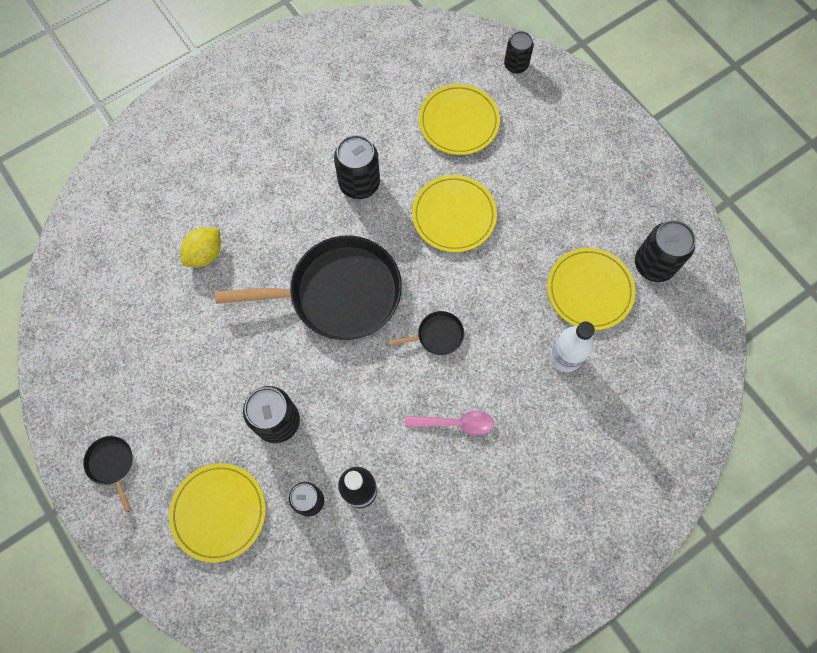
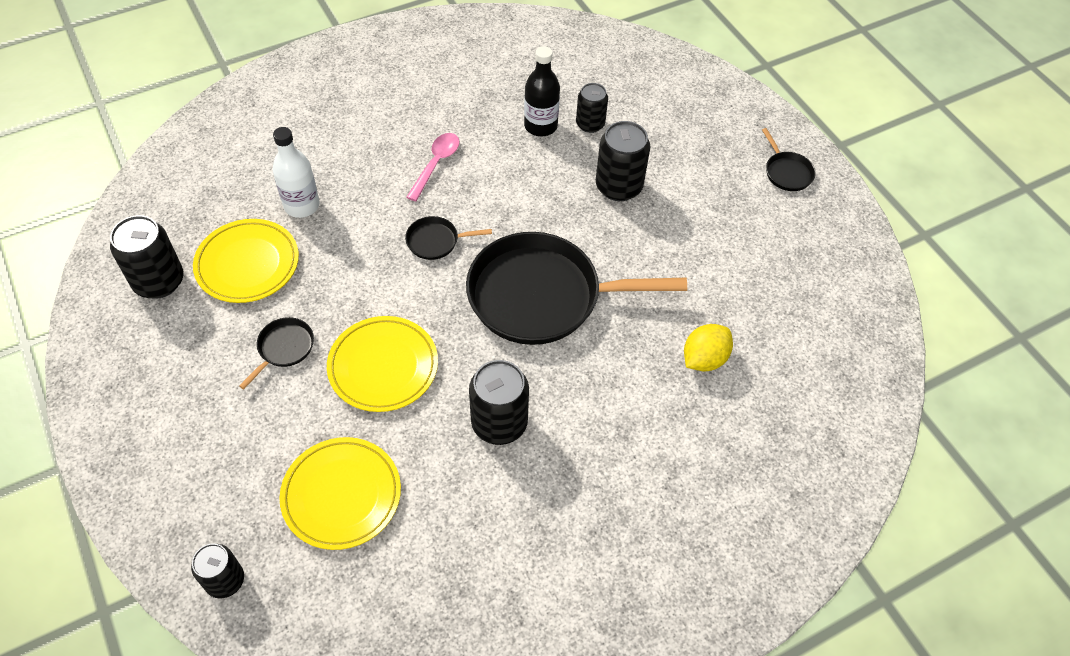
camera: 175 degrees left, 15 degrees down
yellow plate [169,463,266,562] -> none
pink spoon [405,411,494,436] -> pink spoon turned 105 degrees clockwise [406,133,460,201]
none -> black pan [239,317,314,389]

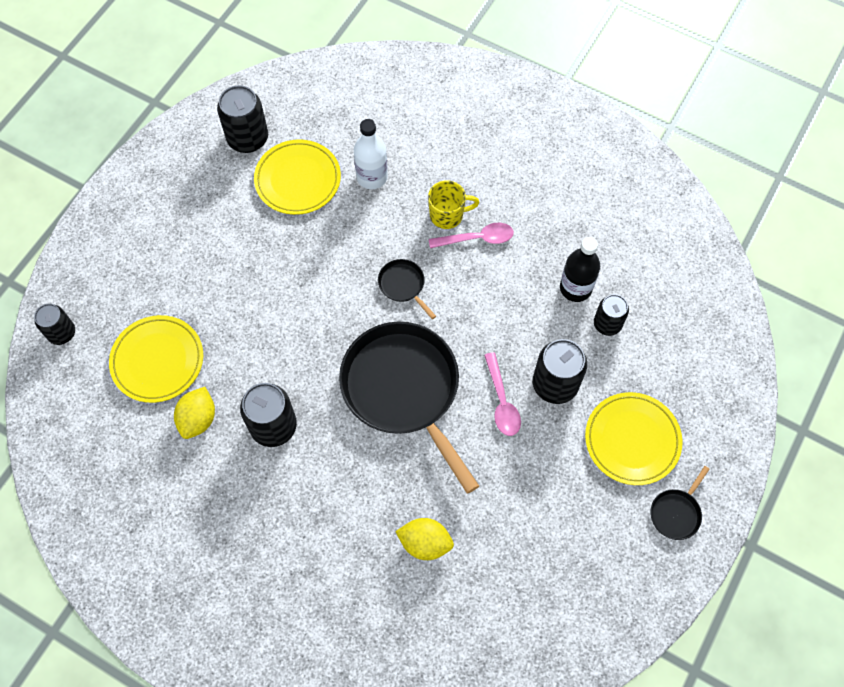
camera: 60 degrees right, 10 degrees up
black pan [239,317,314,389] -> none
yellow plate [327,316,438,412] -> yellow plate moved to [585,392,683,485]
none -> yellow lemon [174,387,215,439]
none -> yellow mug [428,180,480,229]
none -> pink spoon [484,352,521,436]

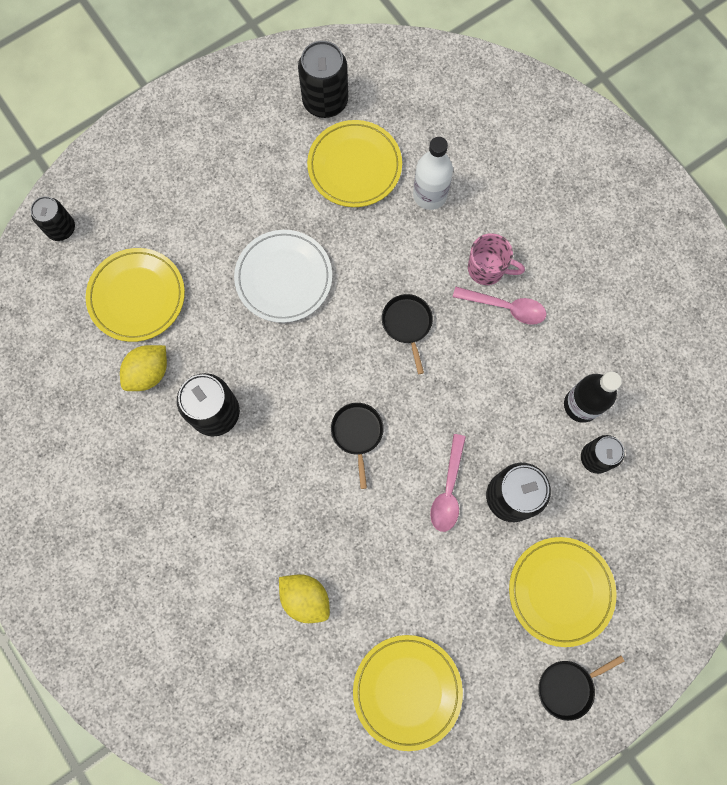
camera: 25 degrees right, 10 degrees up
black pan [339,321,479,494] -> black pan [331,403,384,489], size x0.41
yellow mug [428,180,480,229] -> pink mug [468,233,525,285]
none -> white plate [234,230,332,323]
none -> yellow plate [353,635,463,751]

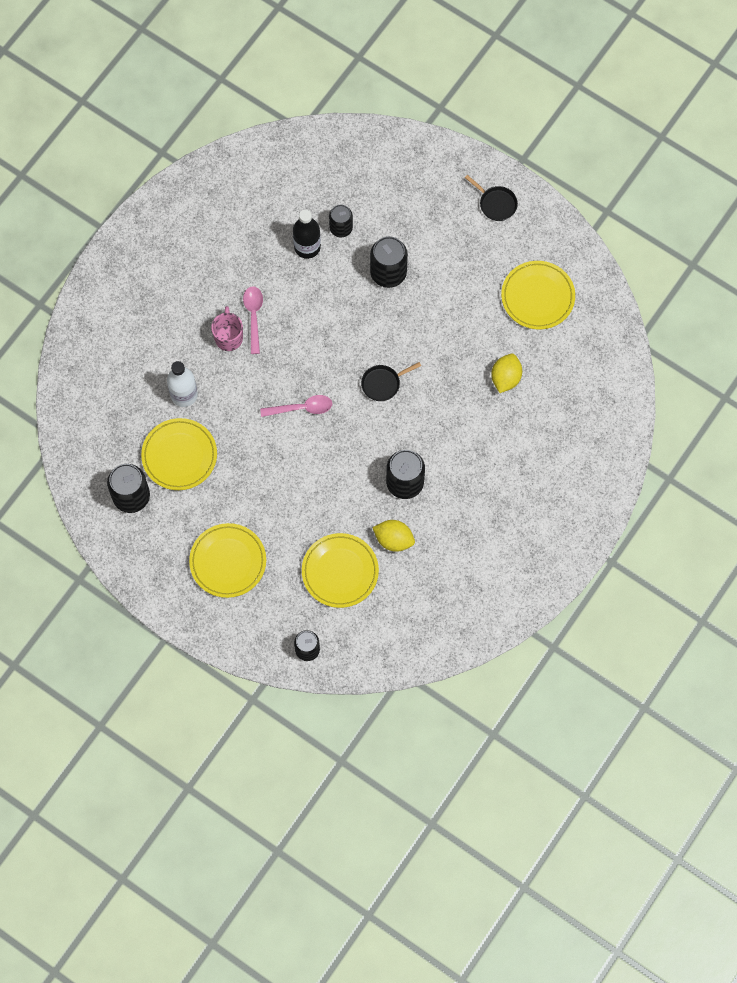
camera: 110 degrees left, 5 degrees down
white plate [234,230,332,323] -> none
black pan [382,294,433,374] -> none
pink spoon [430,434,466,532] -> pink spoon moved to [260,395,332,417]
yellow plate [509,537,617,647] -> yellow plate moved to [189,523,266,598]

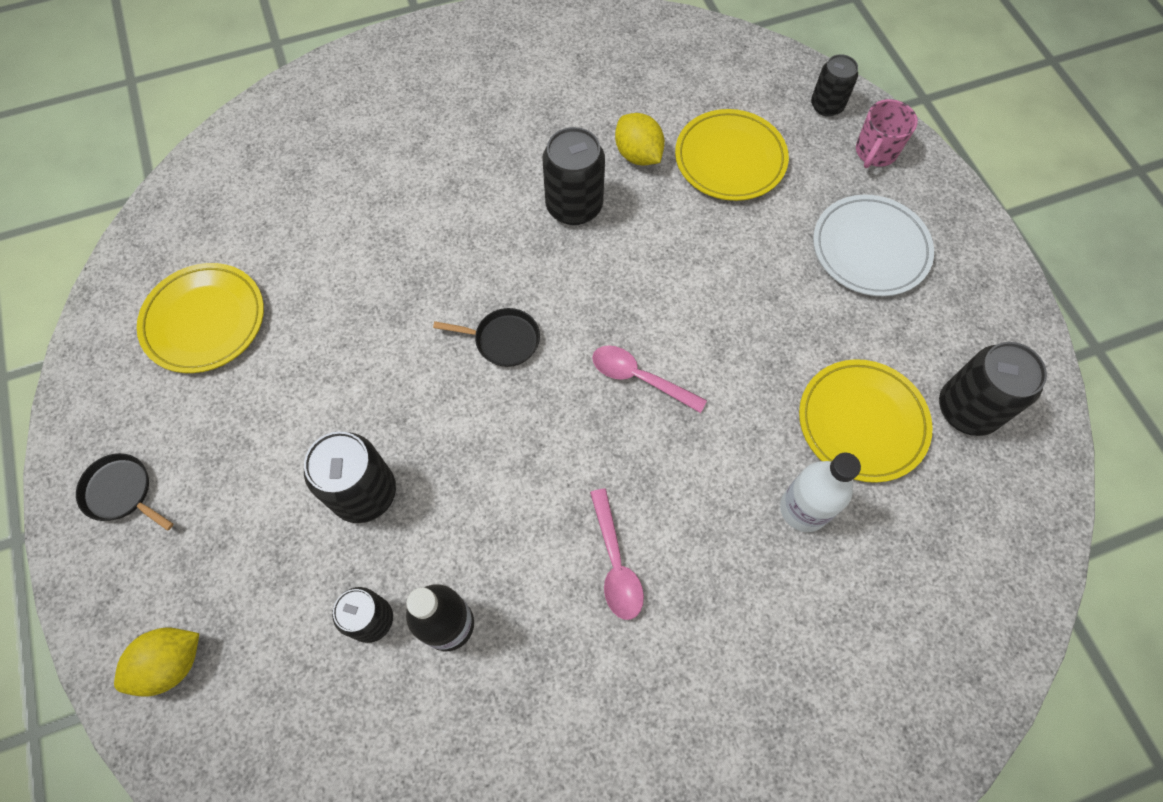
camera: 145 degrees left, 5 degrees down
yellow plate [189,523,266,598] -> white plate [813,195,934,296]
pink mug [211,306,243,351] -> pink mug moved to [856,99,918,168]
pink spoon [243,286,263,354] -> pink spoon turned 45 degrees counterclockwise [590,488,644,620]
black pan [465,175,518,221] -> black pan turned 45 degrees counterclockwise [76,453,173,531]
yellow lemon [491,354,522,393] -> yellow lemon moved to [114,628,199,696]

